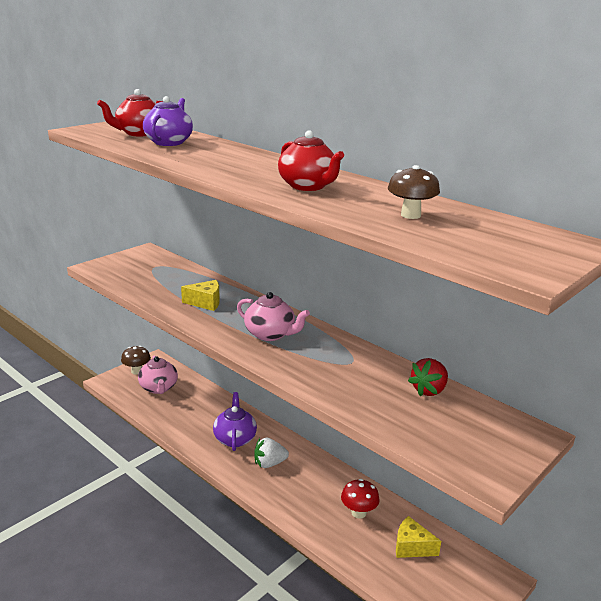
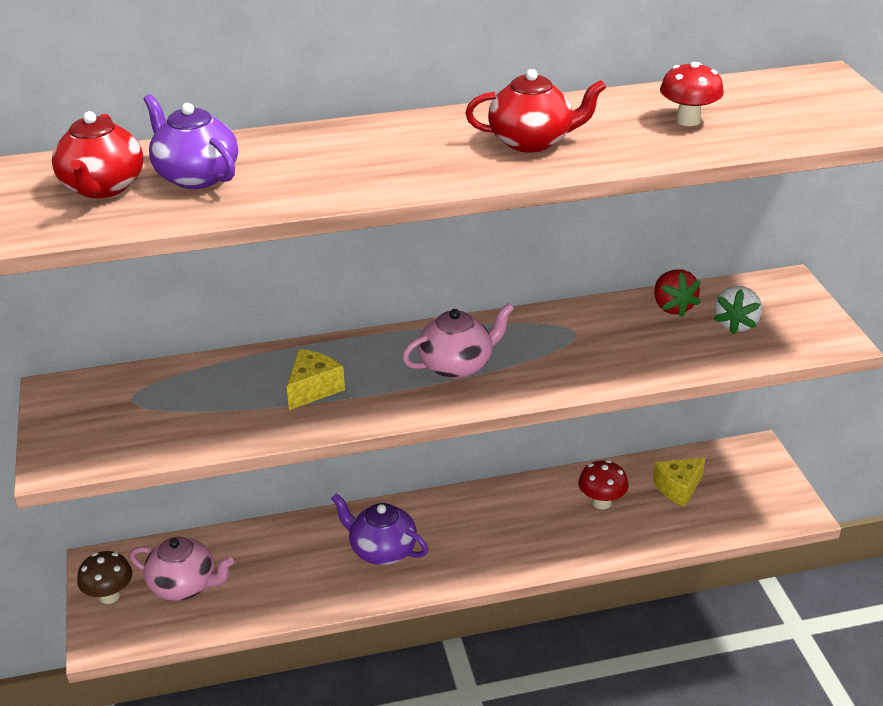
camera: 55 degrees left, 10 degrees up
white strawberry [254,438,289,468] -> white strawberry moved to [714,286,762,334]
brown mushroom [388,165,440,219] -> red mushroom [660,62,724,126]

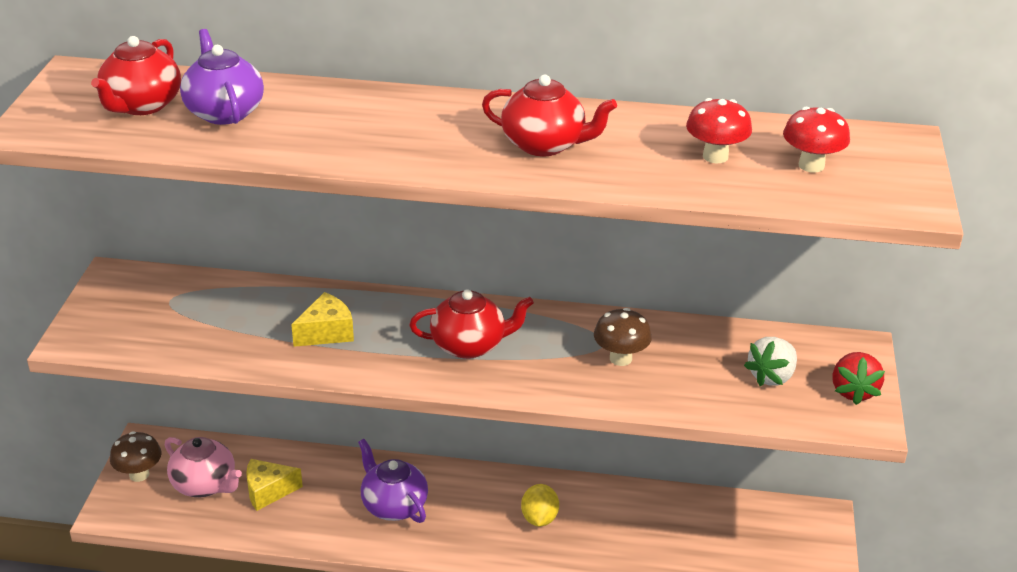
camera: 20 degrees right, 0 degrees up
pink teapot [402,303,514,379] -> red teapot [409,289,534,359]
red mushroom [578,460,629,509] -> red mushroom moved to [783,107,850,173]
yellow cheese [653,458,705,507] -> yellow cheese moved to [246,459,303,511]
red strawberry [654,269,701,317] -> red strawberry moved to [832,352,885,405]
none -> yellow lemon [521,484,559,527]
none -> brown mushroom [594,308,652,366]

